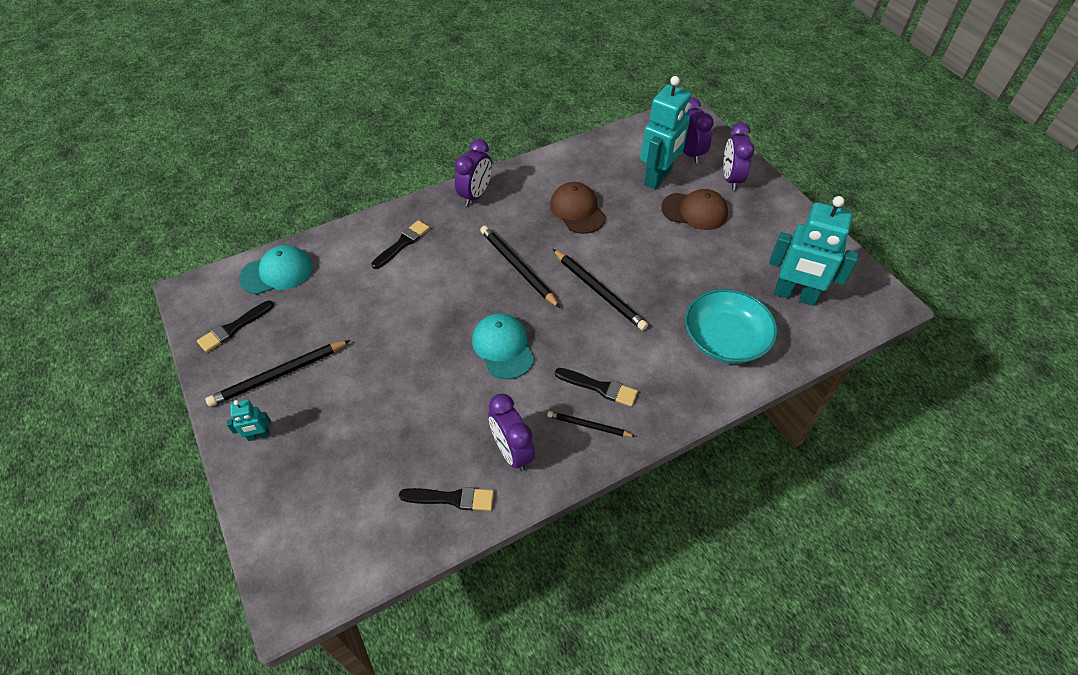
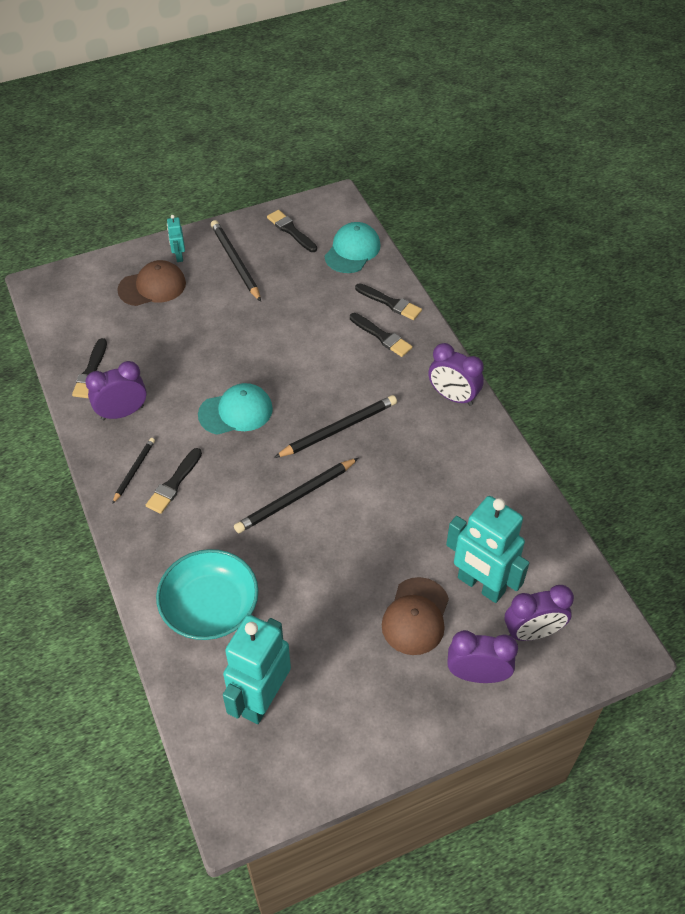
camera: 95 degrees right, 0 degrees up
turquoise cap [239,245,312,295] -> turquoise cap turned 135 degrees counterclockwise [325,222,381,273]
brown cap [550,182,606,234] -> brown cap moved to [117,260,186,306]
none -> black brush [355,283,422,320]

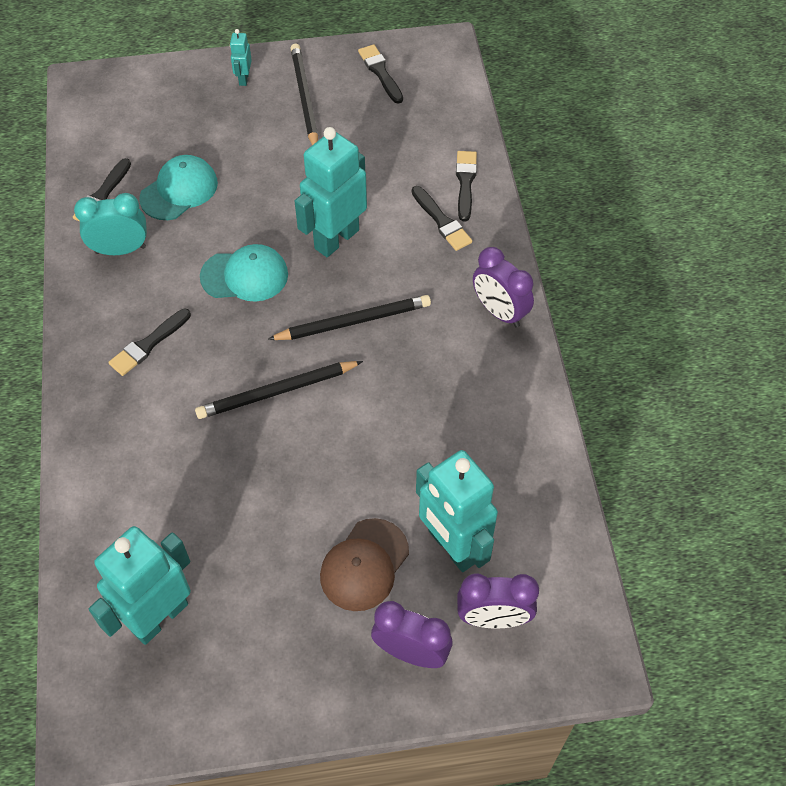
camera: 15 degrees right, 5 degrees up
purple clock [85,361,147,420] -> turquoise clock [74,193,147,255]
black pencil [112,438,155,504] -> none
brown cap [117,260,186,306] -> none
turquoise bowl [156,549,259,640] -> none
turquoise cap [325,222,381,273] -> turquoise cap moved to [139,155,218,220]
black brush [355,283,422,320] -> black brush turned 135 degrees counterclockwise [456,151,477,221]
none -> turquoise robot [295,127,367,257]

